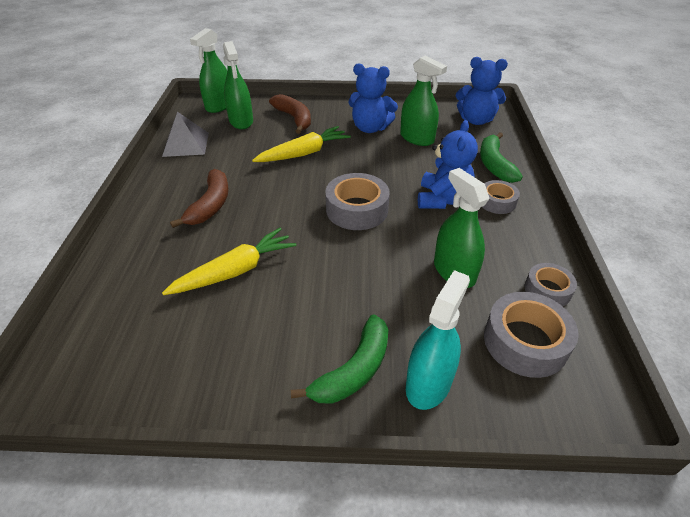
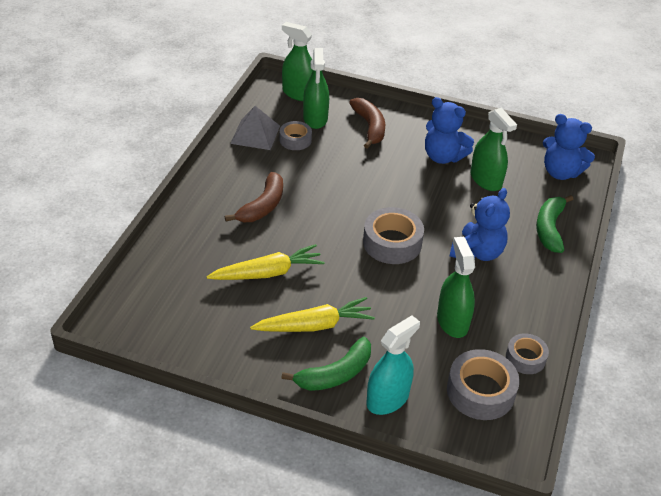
camera: 15 degrees right, 0 degrees up
green spray bottle [190,28,227,113] -> green spray bottle turned 75 degrees clockwise [282,22,313,101]
yellow carrot [252,126,351,162] -> yellow carrot moved to [250,297,375,332]
grey tape [482,180,520,214] -> grey tape moved to [280,121,312,150]

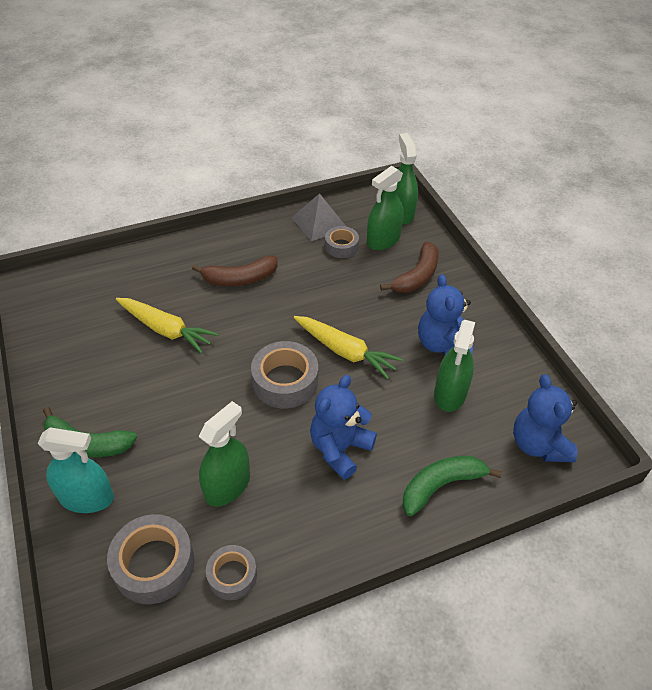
camera: 50 degrees right, 5 degrees up
yellow carrot [250,297,375,332] -> yellow carrot moved to [294,316,403,379]
blue teddy bear [450,188,510,261] -> blue teddy bear turned 135 degrees clockwise [310,375,377,480]

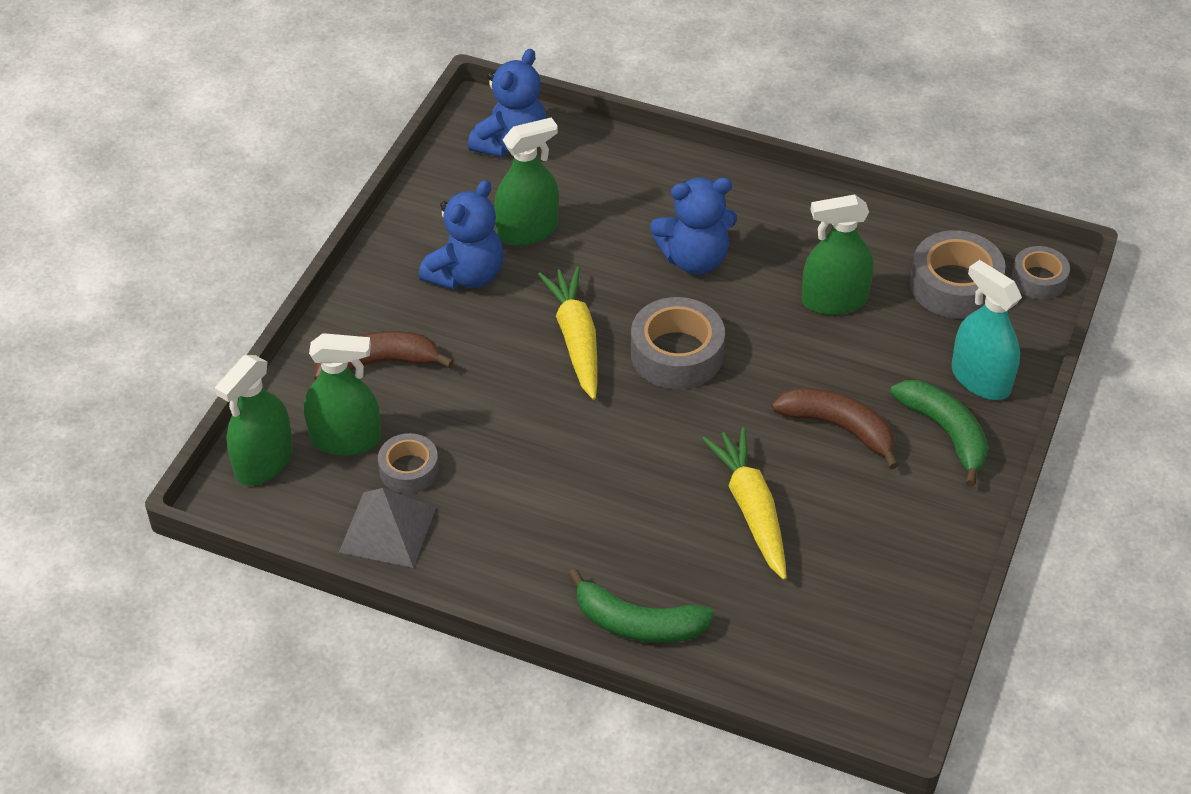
camera: 135 degrees left, 0 degrees up
brown banana [192,256,278,286] -> brown banana moved to [771,388,899,469]
grey tape [206,545,257,600] -> grey tape moved to [1011,246,1070,299]
green banana [402,456,502,516] -> green banana moved to [568,568,714,643]

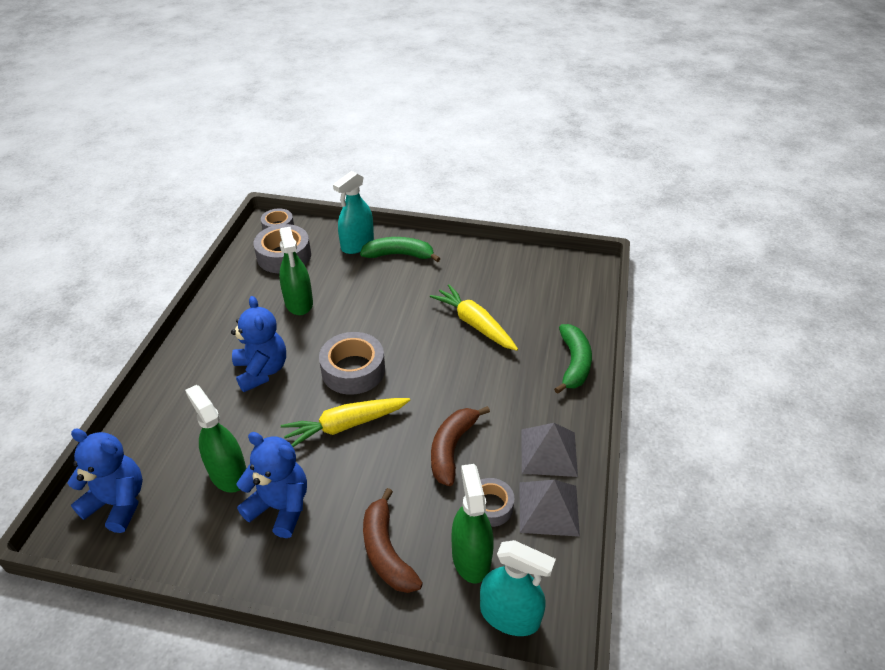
camera: 100 degrees left, 5 degrees down
green spray bottle [215,355,293,486] -> turquoise spray bottle [480,540,556,636]
yellow carrot [702,428,787,580] -> yellow carrot turned 75 degrees clockwise [430,284,518,351]
brown banana [771,388,899,469] -> brown banana moved to [431,406,490,486]
green banana [890,380,988,487] -> green banana turned 45 degrees clockwise [360,237,441,262]
none -> grey pyramid [521,423,578,477]

